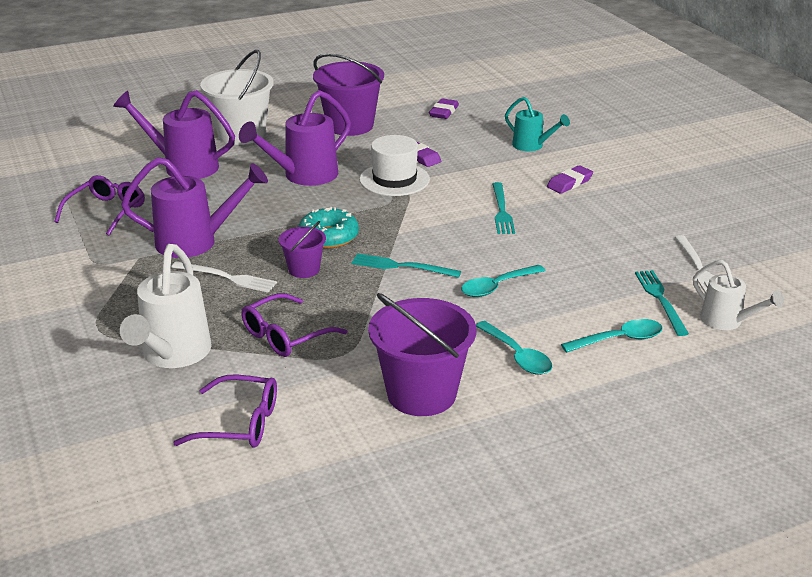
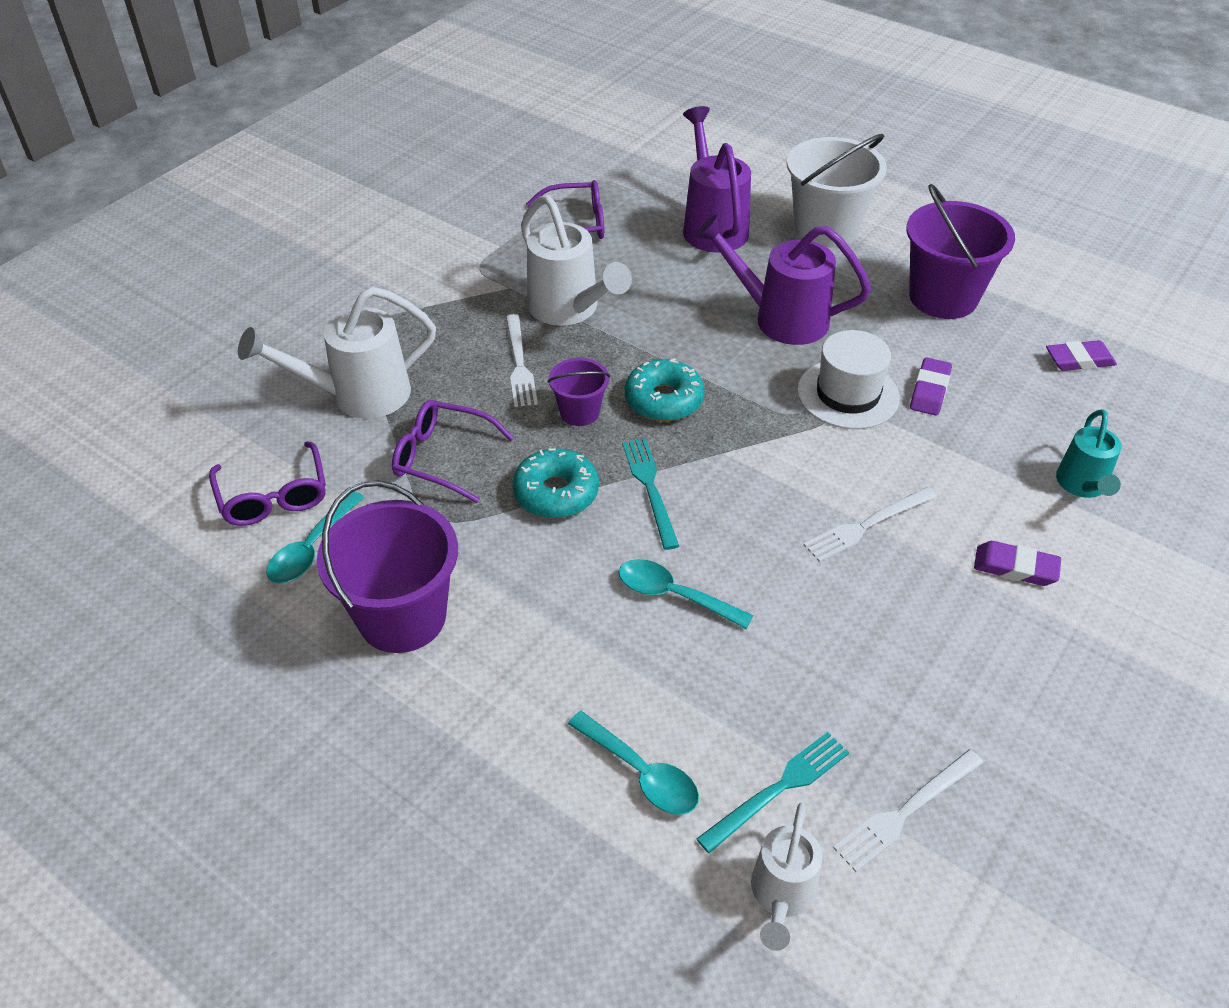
camera: 60 degrees right, 15 degrees up
purple watering can [121,157,268,258] -> white watering can [521,195,632,326]
turquoise spoon [476,321,552,375] -> turquoise spoon moved to [266,491,364,584]
turquoise fork [492,182,515,234] -> white fork [803,487,937,562]
none -> turquoise donut [512,448,599,518]

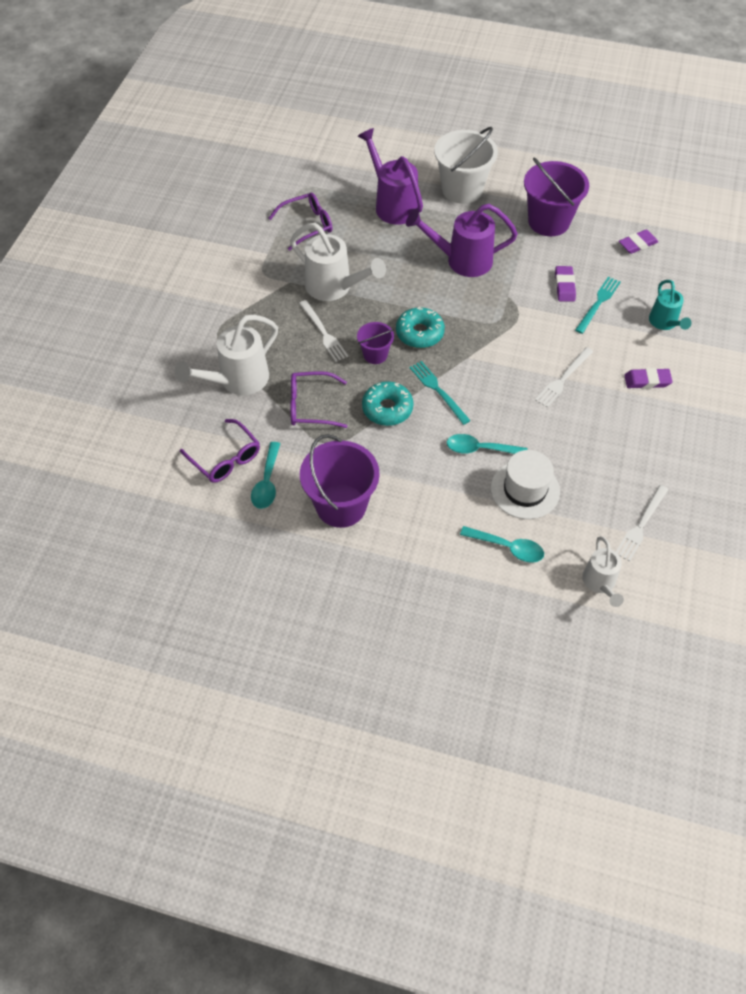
camera: 20 degrees left, 10 degrees up
turquoise fork [696,732,849,853] -> turquoise fork moved to [575,277,621,334]
white hat [797,330,900,429] -> white hat moved to [491,450,560,519]

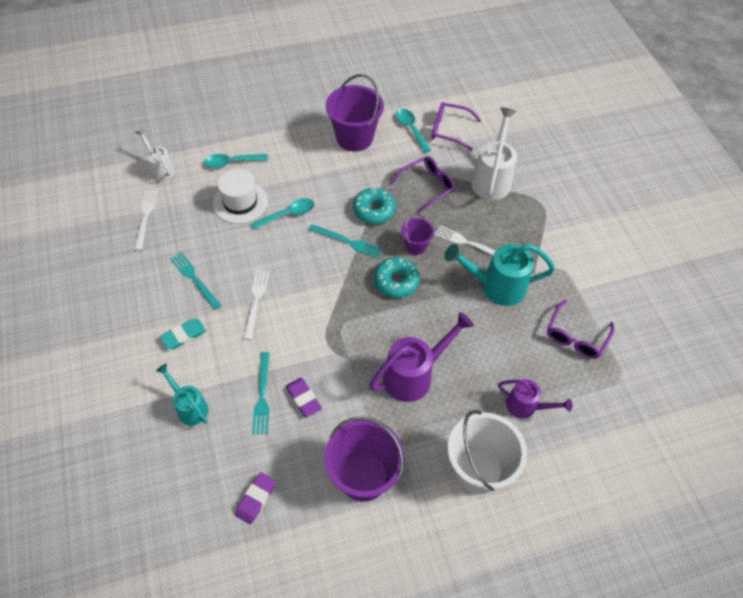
camera: 145 degrees right, 0 degrees up
white watering can [290,223,386,301] -> turquoise watering can [445,244,555,306]
purple watering can [358,128,423,225] -> purple watering can [498,379,572,419], size x0.61
purple eraser [624,368,673,389] -> turquoise eraser [160,319,206,349]
none -> turquoise fork [170,252,222,310]

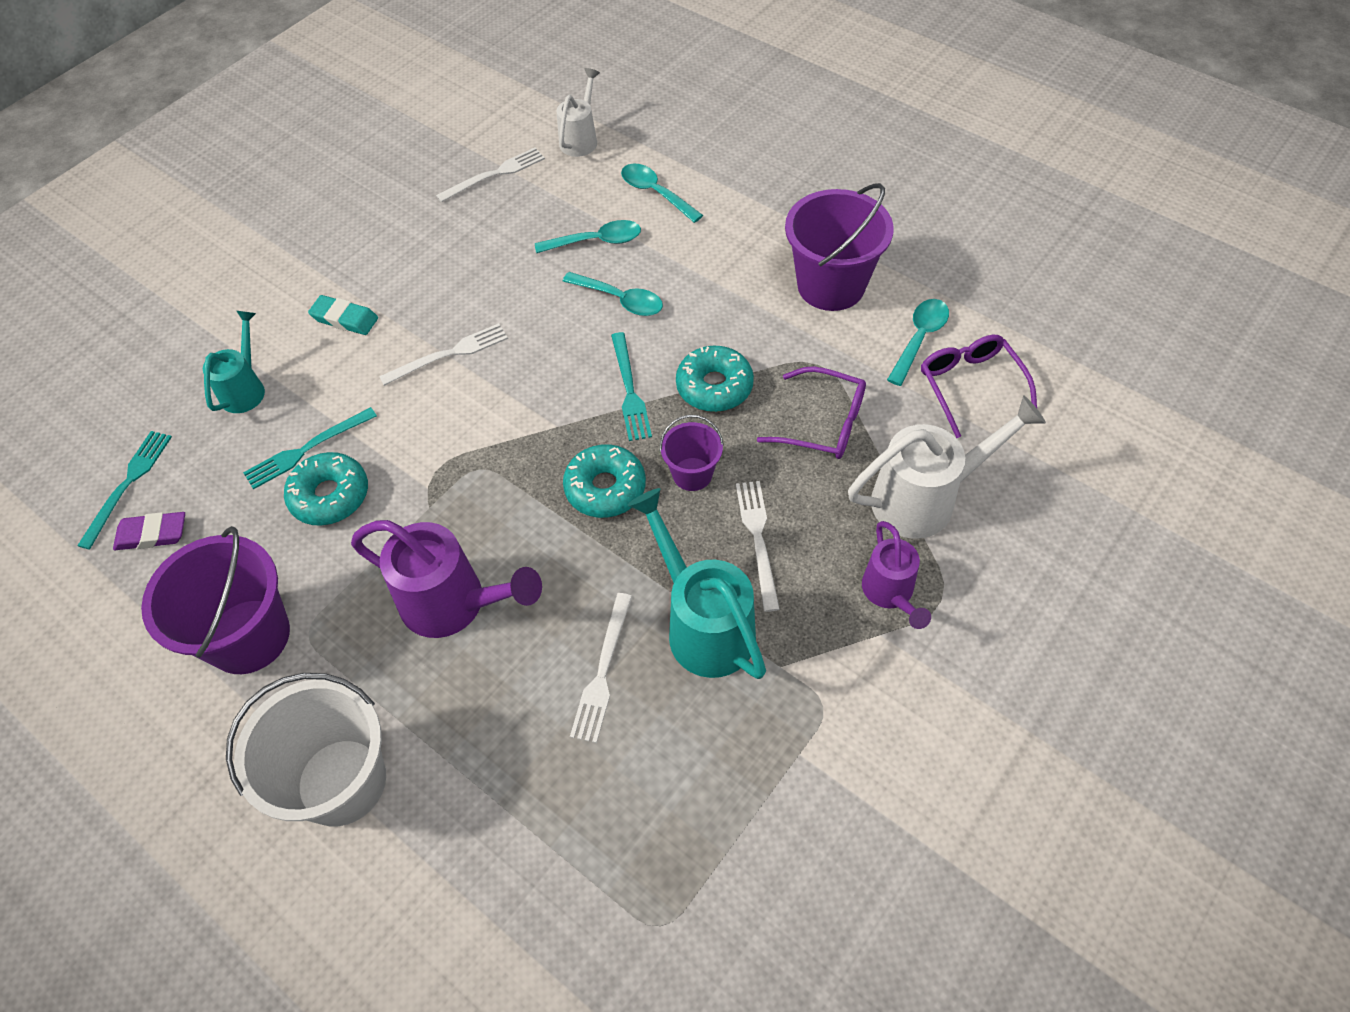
camera: 60 degrees right, 0 degrees up
turquoise fork [170,252,222,310] -> turquoise fork moved to [77,431,172,550]
white hat [213,169,268,224] -> turquoise spoon [535,220,641,253]
purple eraser [286,378,322,418] -> turquoise donut [284,452,368,526]
purple watering can [498,379,572,419] -> purple watering can moved to [862,521,931,629]
purple glasses [547,300,614,359] -> none
none -> white fork [570,593,632,743]

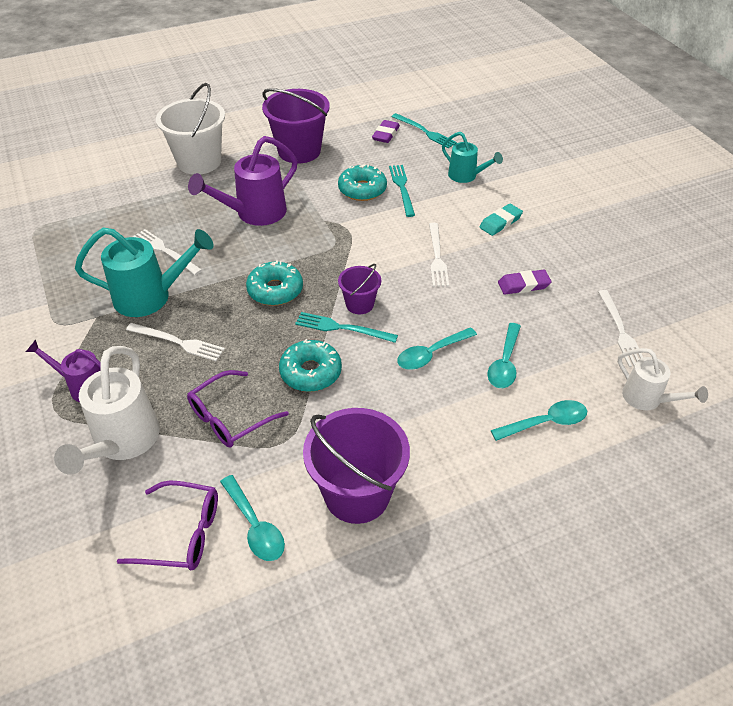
camera: 115 degrees right, 10 degrees down
purple bucket [660,415,724,491] -> purple bucket moved to [338,264,381,314]
none -> purple eraser [498,270,551,295]

